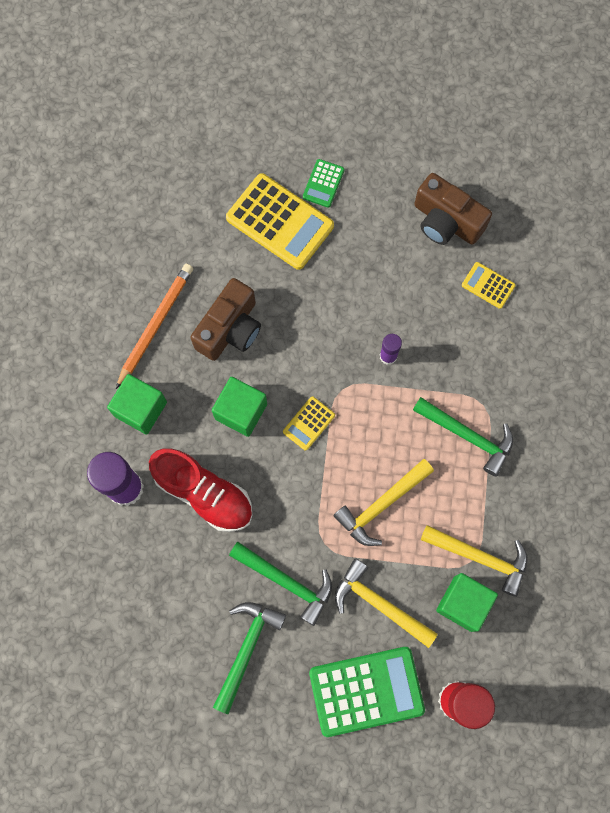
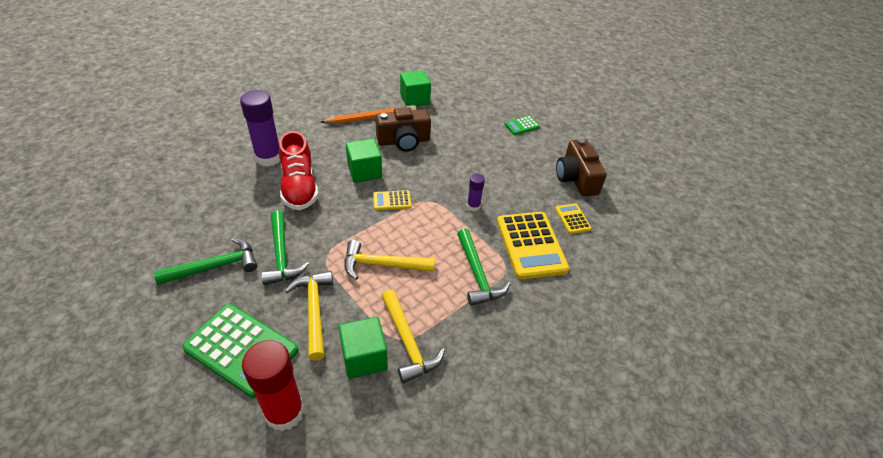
camera: 40 degrees right, 30 degrees down
green cube [107,374,167,435] -> green cube moved to [400,70,431,106]
yellow calculator [226,173,334,270] -> yellow calculator moved to [497,212,569,279]

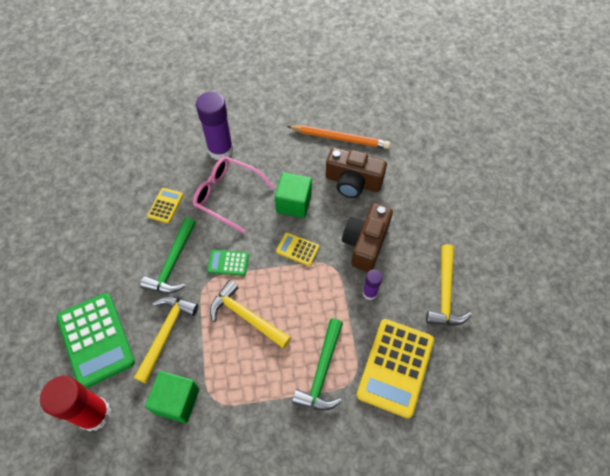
camera: 35 degrees right, 15 degrees up
green hammer [154,238,257,285] -> none
red shoe [279,131,319,210] -> pink glasses [193,157,274,233]
yellow hammer [381,289,445,383] -> yellow hammer moved to [426,244,472,326]
green cube [400,70,431,106] -> none
green calculator [504,116,540,135] -> green calculator moved to [207,250,249,276]
yellow calculator [555,203,592,234] -> yellow calculator moved to [147,188,183,223]
brown camera [556,138,607,196] -> brown camera moved to [342,203,393,272]

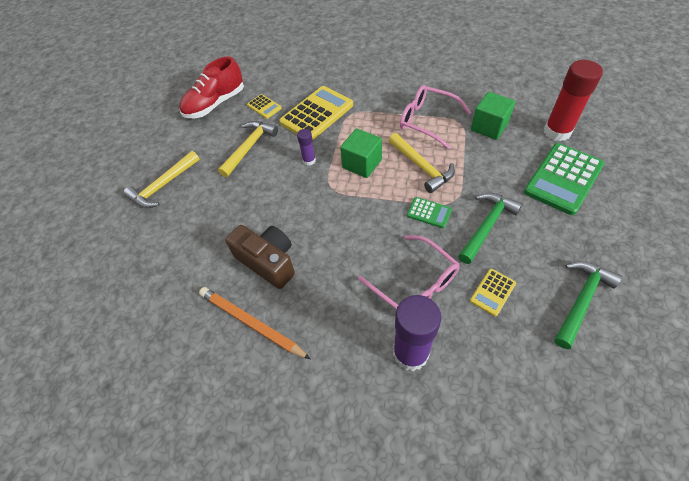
camera: 155 degrees left, 5 degrees down
green calculator [57,293,135,388] -> green calculator turned 135 degrees counterclockwise [524,143,605,215]
yellow hammer [134,296,198,384] -> yellow hammer moved to [123,151,200,208]
green cube [275,172,312,218] -> green cube moved to [340,128,382,178]
yellow calculator [276,233,319,266] -> yellow calculator moved to [247,94,282,119]
green hammer [292,319,343,411] -> green hammer moved to [555,261,622,349]
brown camera [342,203,393,272] -> none
none -> red shoe [179,57,244,118]
none -> pink glasses [400,85,471,149]

